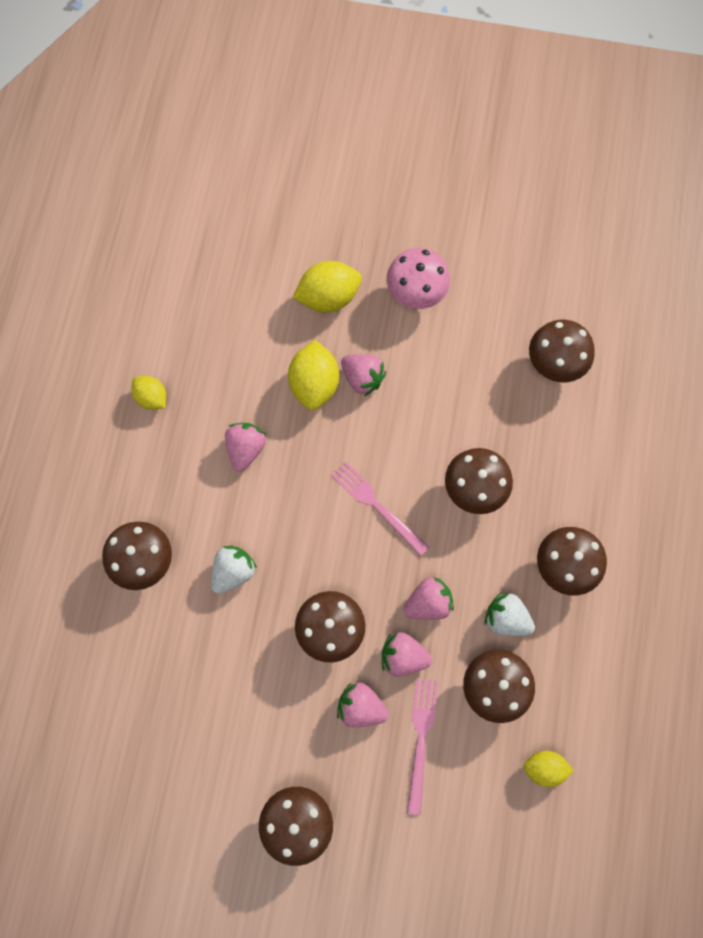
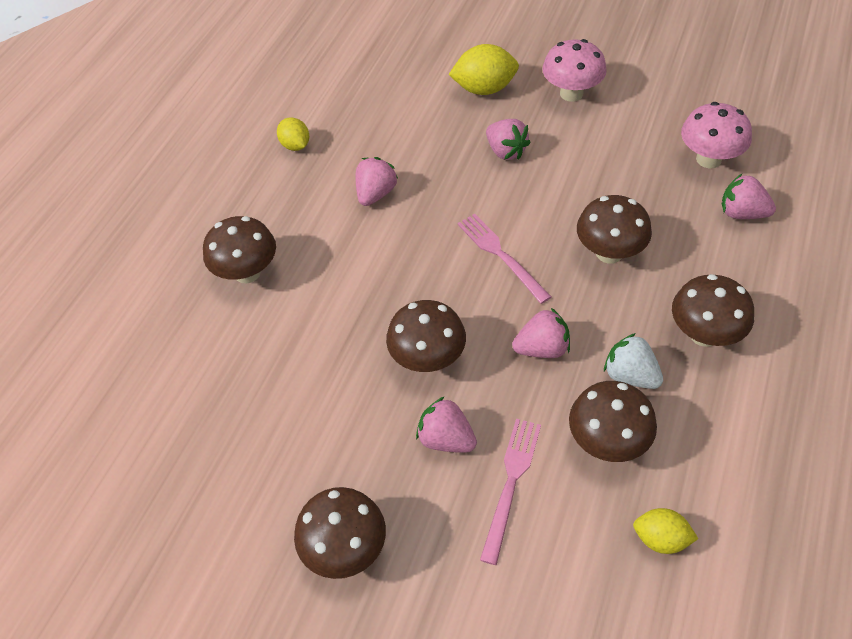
camera: 15 degrees right, 20 degrees down
white strawberry [211,546,257,594] -> none
yellow lemon [288,340,339,410] -> none
pink strawberry [382,632,432,677] -> pink strawberry moved to [722,174,776,219]
brown mushroom [529,320,595,382] -> pink mushroom [681,102,752,168]

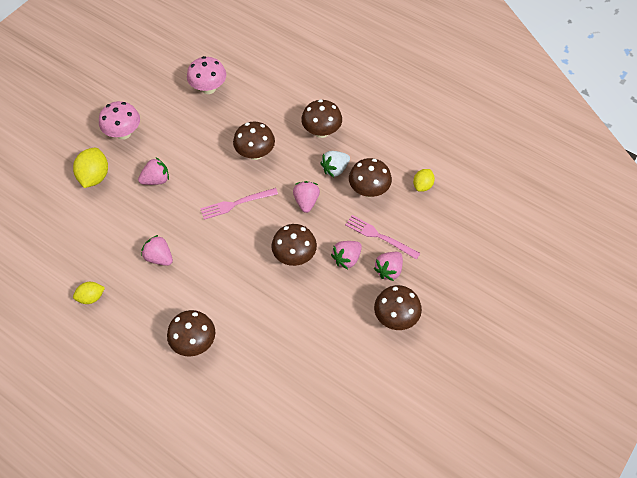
camera: 80 degrees left, 5 degrees up
pink strawberry [722,174,776,219] -> pink strawberry moved to [374,252,403,281]

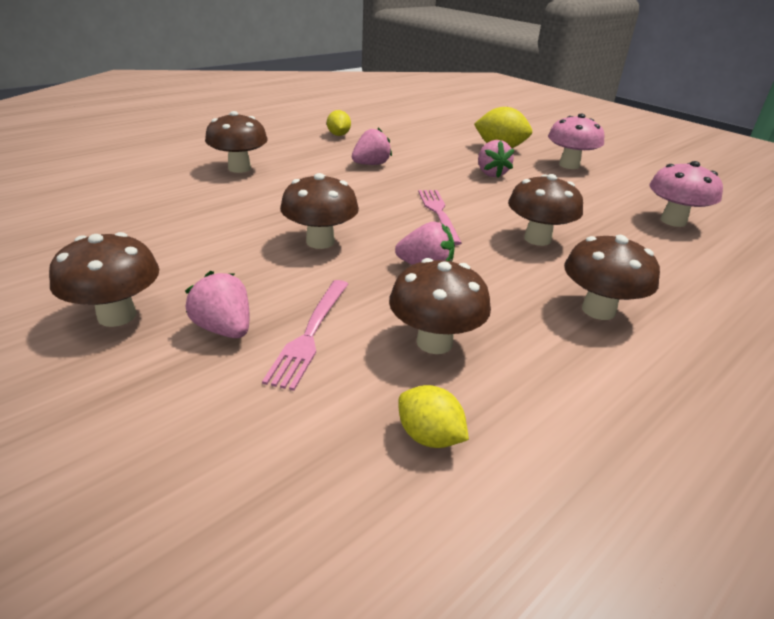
camera: 100 degrees right, 25 degrees down
white strawberry [320,151,350,177] -> none
pink strawberry [331,241,362,269] -> none
pink fork [345,215,420,260] -> pink fork turned 150 degrees clockwise [262,280,348,391]

